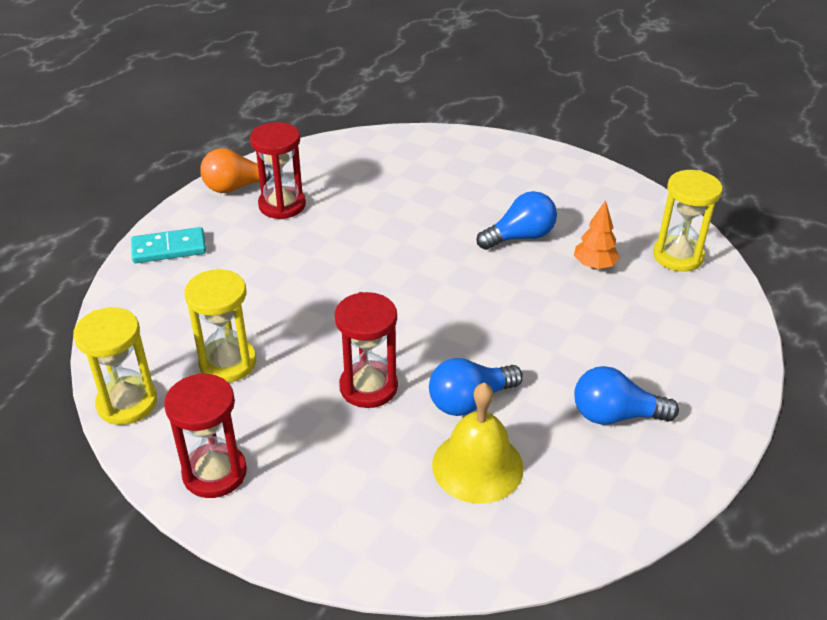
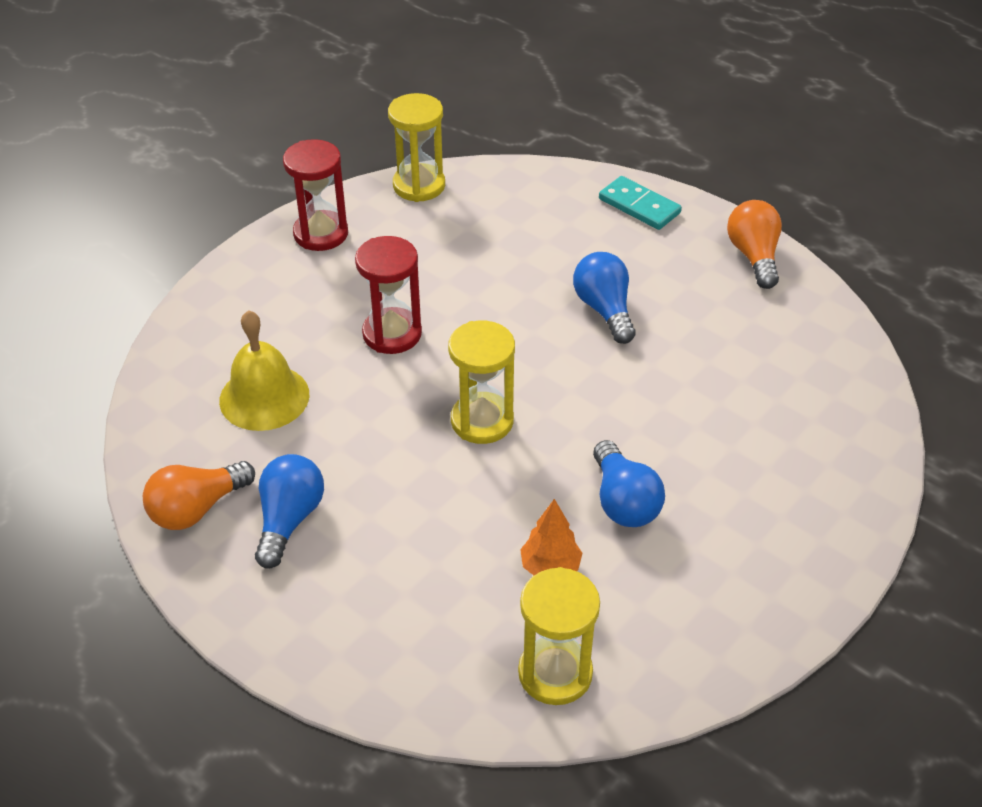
camera: 100 degrees right, 5 degrees up
turquoise domino [131,227,206,263] -> turquoise domino turned 45 degrees counterclockwise [599,176,682,230]
yellow hourglass [184,269,256,382] -> yellow hourglass moved to [448,321,515,444]
red hourglass [250,122,306,219] -> none
blue light bulb [429,358,523,416] -> blue light bulb moved to [573,252,636,344]
none -> orange light bulb [143,461,255,530]

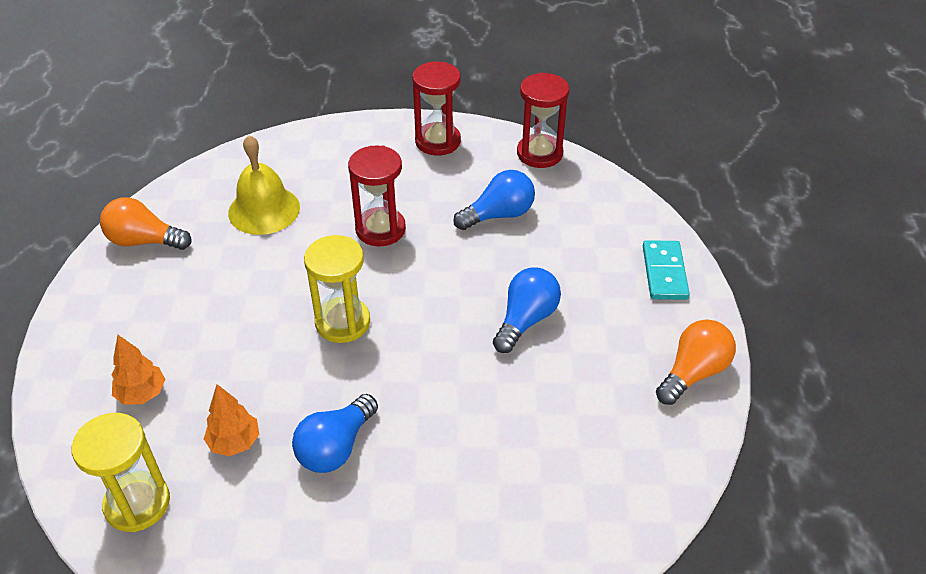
camera: 50 degrees right, 0 degrees up
blue light bulb [255,454,324,569] -> blue light bulb moved to [453,170,535,230]
yellow hourglass [388,93,445,202] -> red hourglass [517,73,569,168]
none -> orange tree [112,335,165,405]

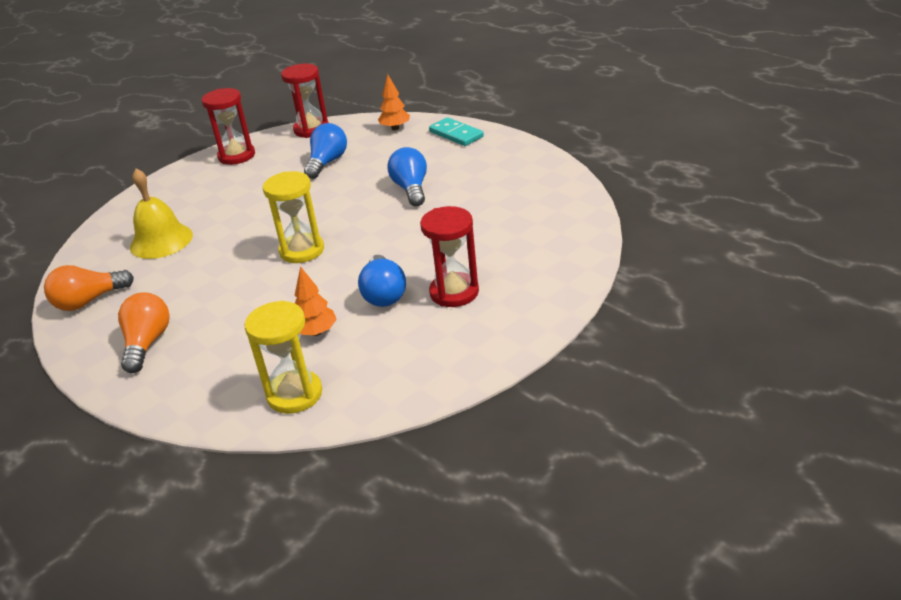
camera: 40 degrees left, 10 degrees down
orange tree [112,335,165,405] -> orange tree moved to [378,74,410,130]
red hourglass [348,145,406,246] -> red hourglass moved to [420,206,479,307]
orange light bulb [656,320,736,405] -> orange light bulb moved to [118,293,170,373]

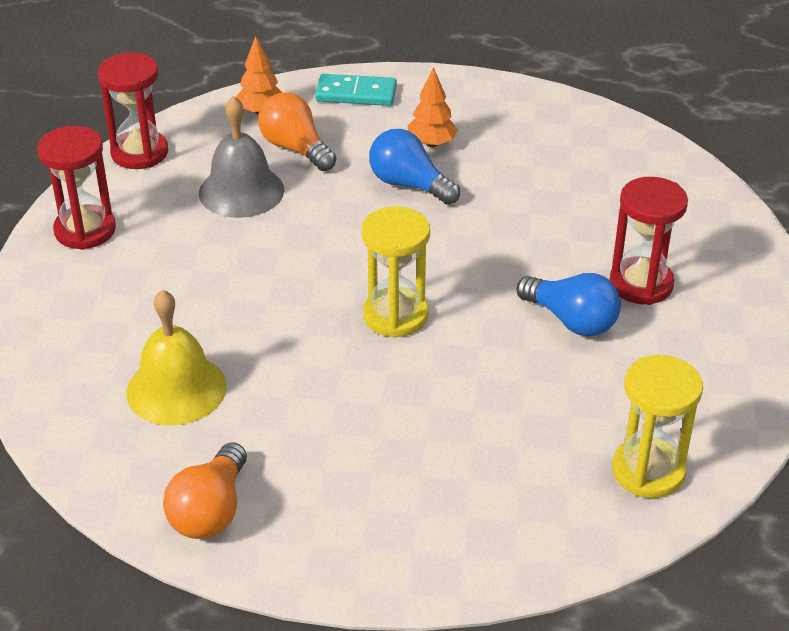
camera: 45 degrees left, 5 degrees up
orange light bulb [118,293,170,373] -> orange light bulb moved to [258,92,336,171]
orange tree [294,266,337,336] -> orange tree moved to [408,67,458,147]
blue light bulb [304,123,347,179] -> grey bell [199,96,284,218]

